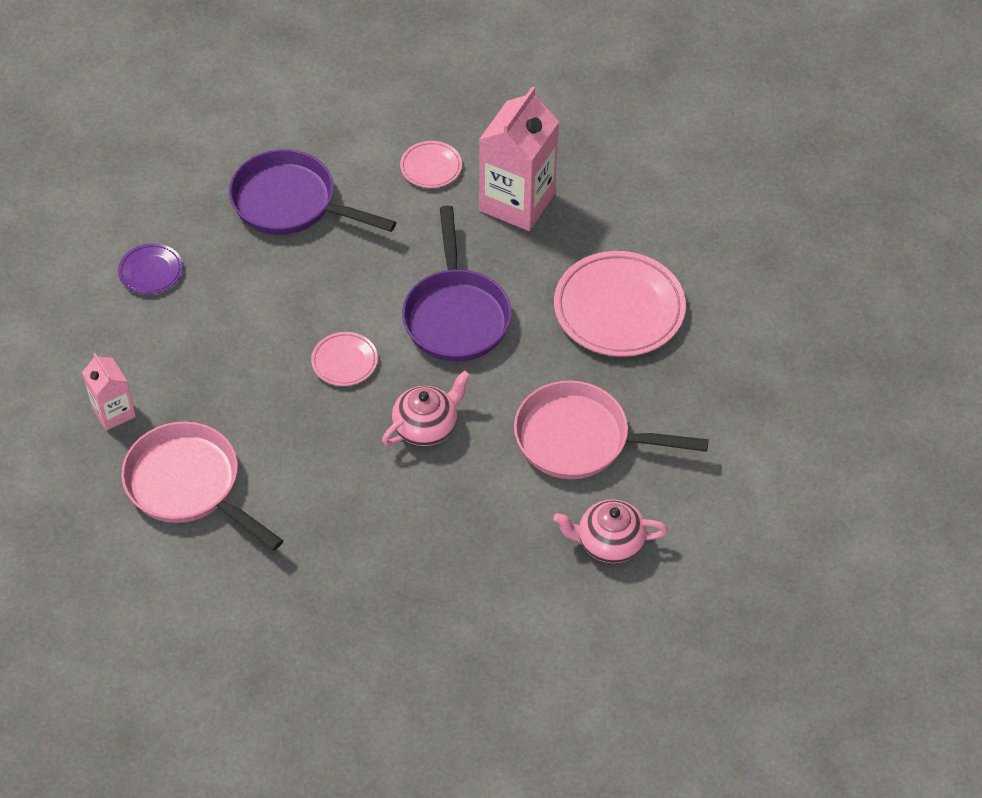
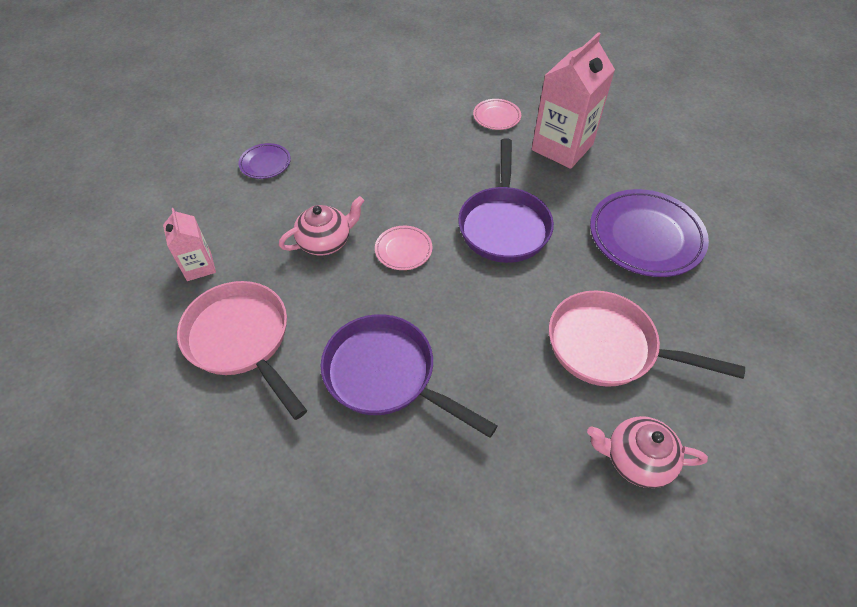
camera: 10 degrees right, 0 degrees up
purple pan [229,150,396,235] -> purple pan moved to [321,314,498,438]
pink teapot [382,370,470,446] -> pink teapot moved to [279,196,364,256]
pink plate [554,251,686,357] -> purple plate [590,189,709,277]

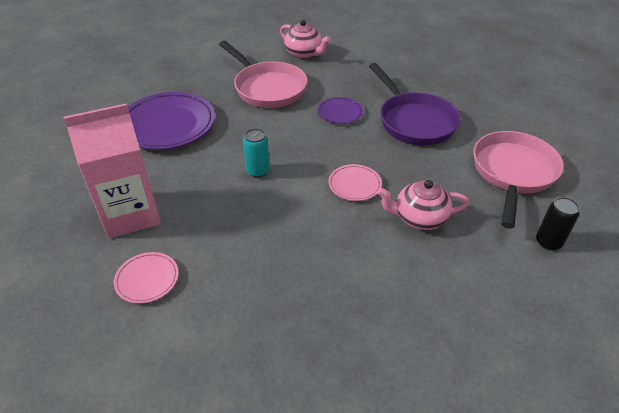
camera: 150 degrees left, 10 degrees down
pink carton [163,208,216,281] -> black can [536,197,580,250]
pink pan [177,281,307,420] -> pink pan turned 150 degrees counterclockwise [473,131,564,229]
purple plate [238,143,291,179] -> purple plate moved to [318,97,363,124]
purple pan [458,138,554,263] -> turquoise can [243,128,270,178]

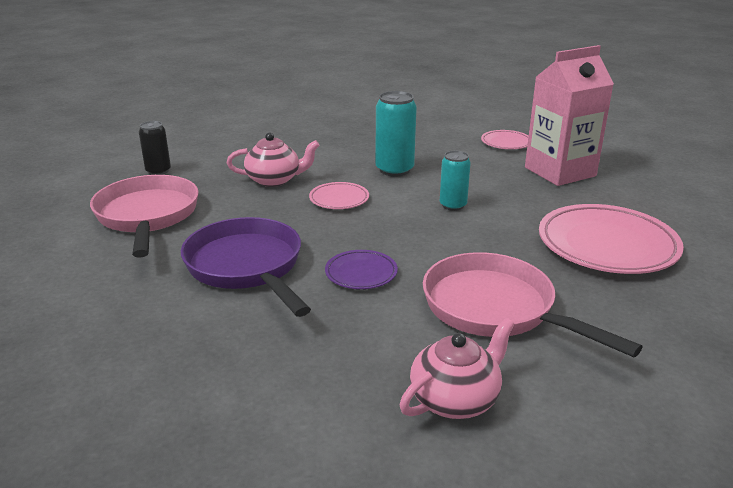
camera: 175 degrees right, 15 degrees down
purple plate [128,92,215,150] -> pink plate [539,204,684,274]
pink teapot [280,20,331,59] -> pink teapot turned 105 degrees clockwise [400,318,515,419]
pink pan [473,131,564,229] -> pink pan turned 150 degrees clockwise [90,175,199,258]
none -> turquoise can [375,91,417,177]

